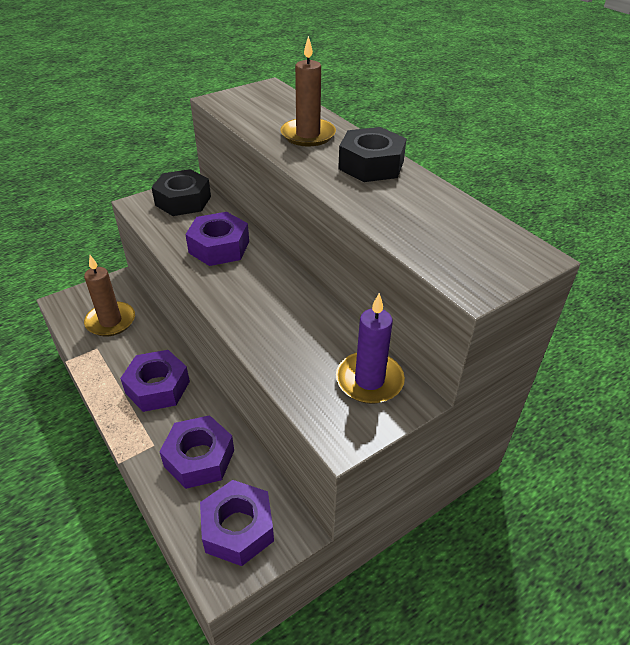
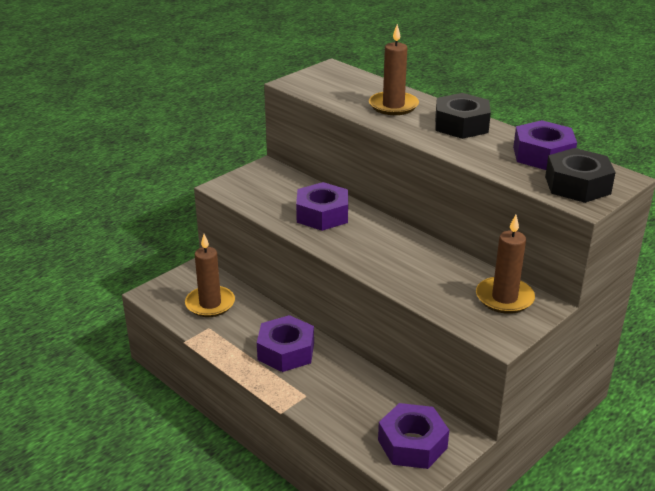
camera: 10 degrees left, 10 degrees down
black nut [151,169,211,216] -> black nut moved to [545,148,616,203]
purple nut [159,415,234,489] -> purple nut moved to [513,120,577,170]
purple candle [336,293,405,404] -> brown candle [476,215,535,314]

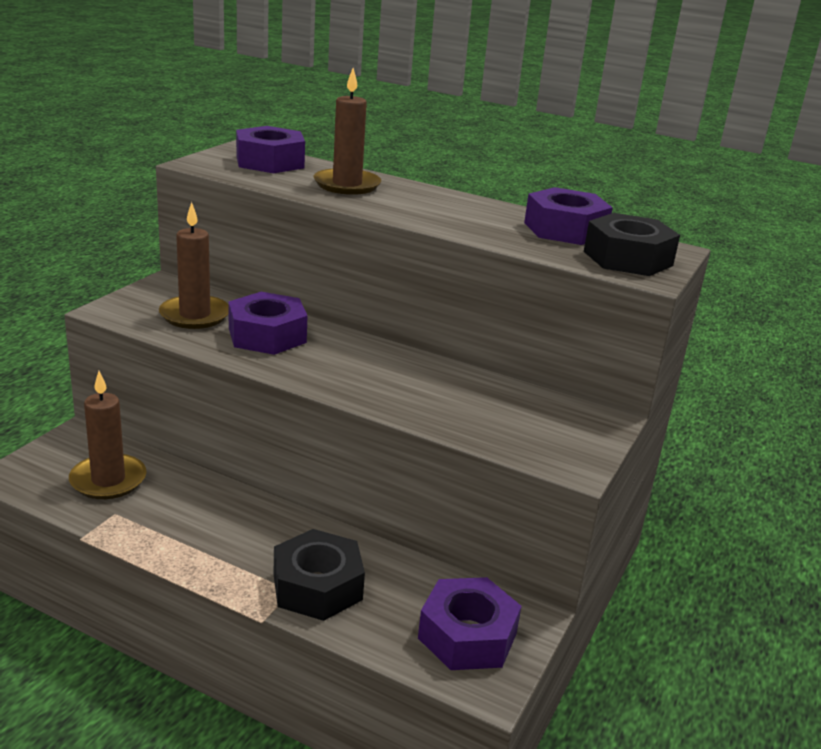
camera: 20 degrees left, 5 degrees down
purple nut [257,315,314,372] -> purple nut moved to [236,126,305,173]
black nut [435,93,491,139] -> black nut moved to [274,529,365,621]
brown candle [476,215,535,314] -> brown candle moved to [159,202,229,329]

